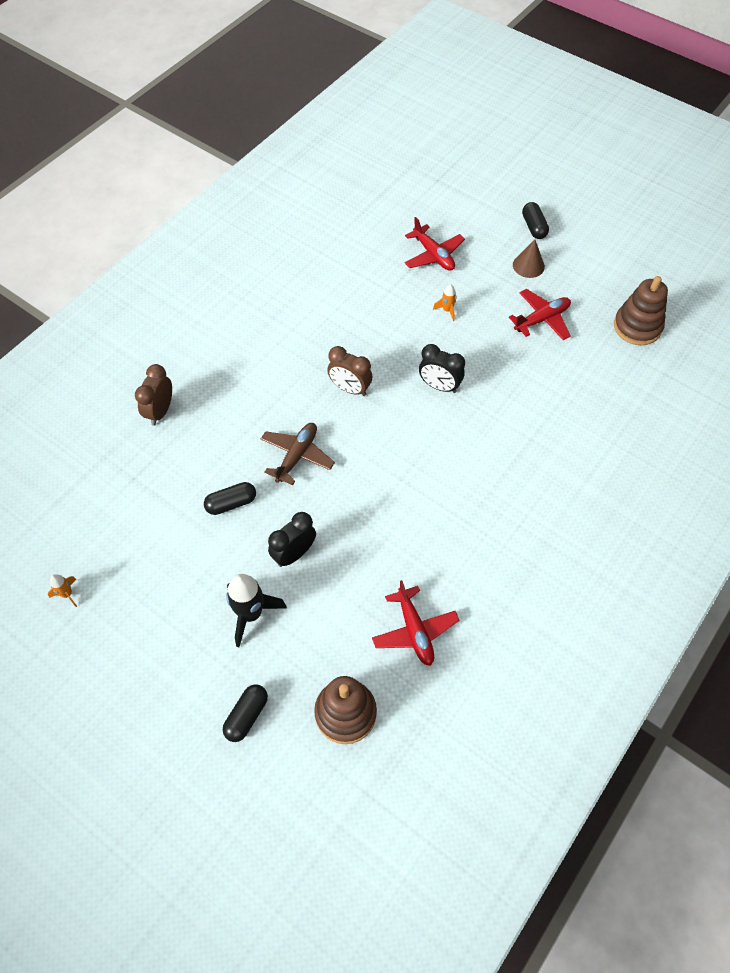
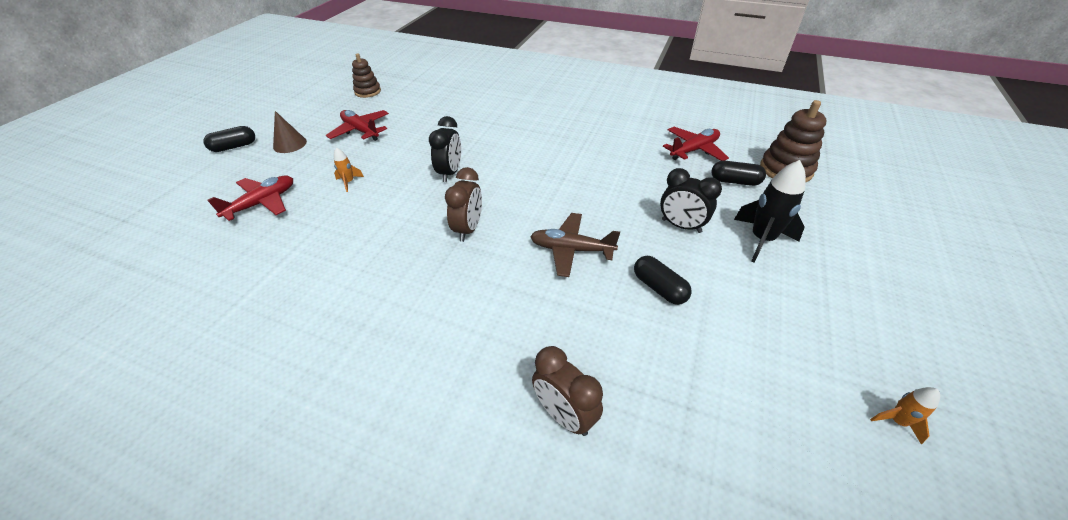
camera: 105 degrees left, 15 degrees down
brown clock [135,364,172,426] -> brown clock turned 45 degrees clockwise [532,346,603,436]
black capsule [223,684,268,742] -> black capsule moved to [711,161,766,186]
brown stacking toy [614,276,668,345] -> brown stacking toy [352,53,381,98], size x0.66

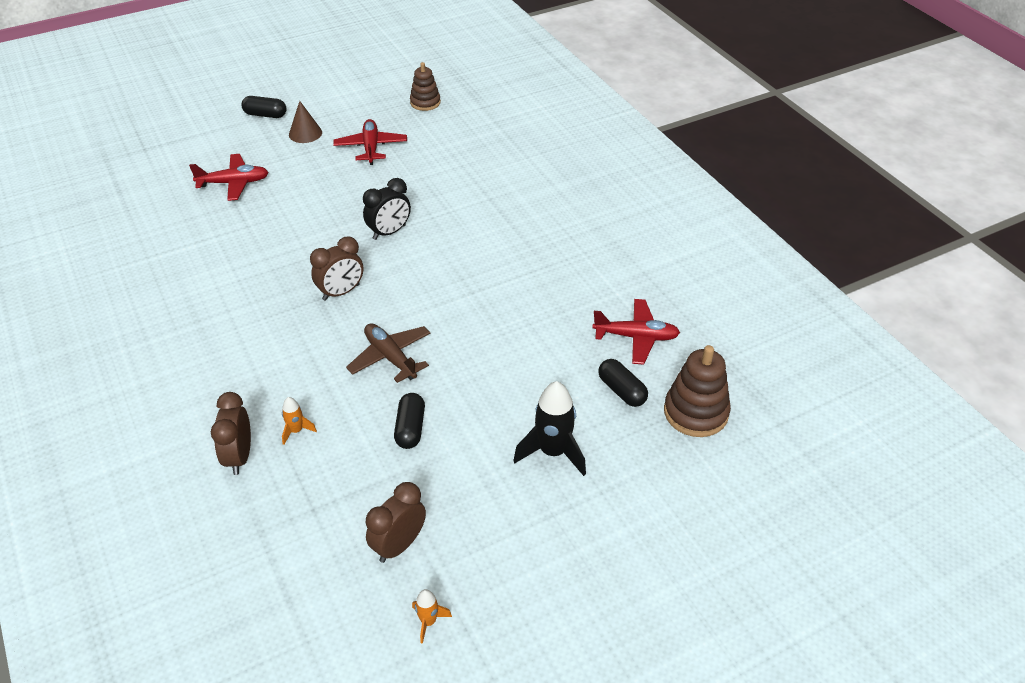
camera: 40 degrees right, 0 degrees up
orange rocket [334,147,364,192] -> orange rocket moved to [282,397,317,445]
black clock [660,168,722,233] -> none
none -> brown clock [366,482,426,563]

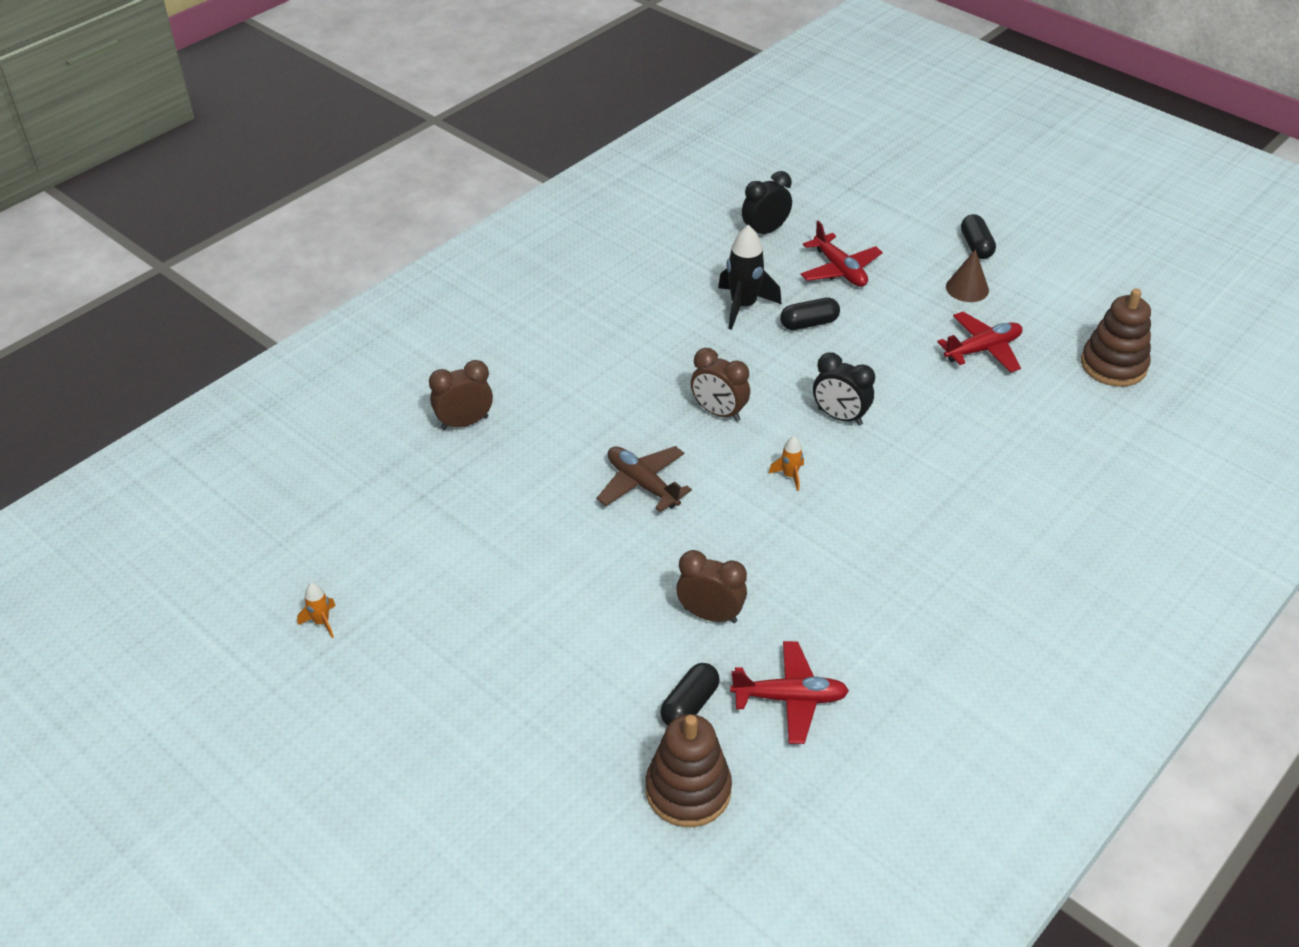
camera: 70 degrees right, 0 degrees up
orange rocket [282,397,317,445] -> orange rocket moved to [768,436,804,491]
brown plane [346,323,430,383] -> brown plane turned 75 degrees counterclockwise [597,446,692,512]
brown clock [366,482,426,563] -> brown clock moved to [676,550,747,623]
black capsule [394,393,425,449] -> black capsule moved to [780,297,840,330]
brown stacking toy [410,62,441,111] -> brown stacking toy [1081,289,1151,387], size x1.51
black rocket [513,381,586,476] -> black rocket moved to [718,225,782,330]
red plane [592,299,680,365] -> red plane turned 75 degrees counterclockwise [730,641,849,744]
none -> black clock [742,171,792,234]

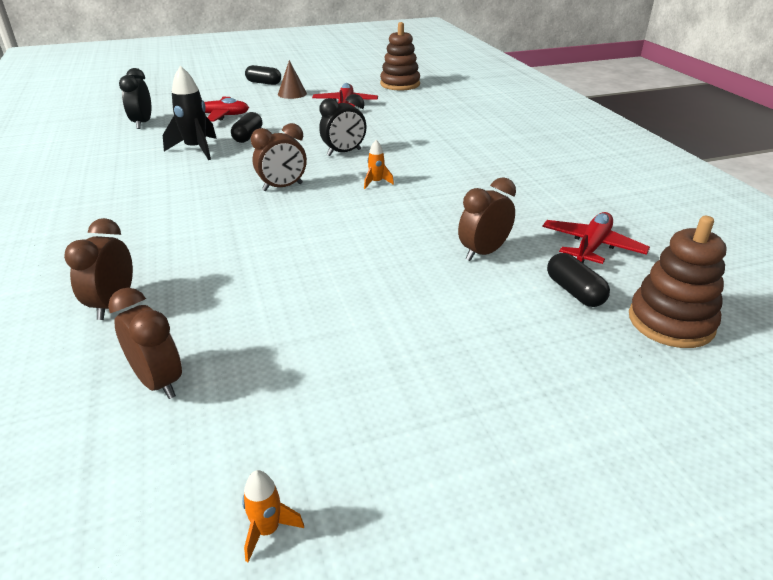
camera: 60 degrees left, 10 degrees down
brown plane [597,446,692,512] -> none
none -> brown clock [108,288,182,399]

